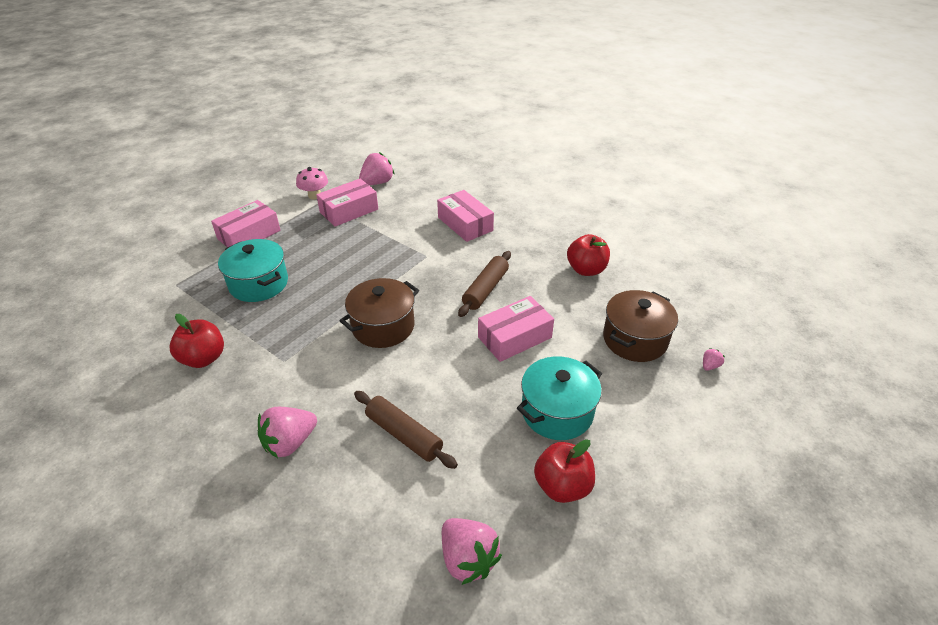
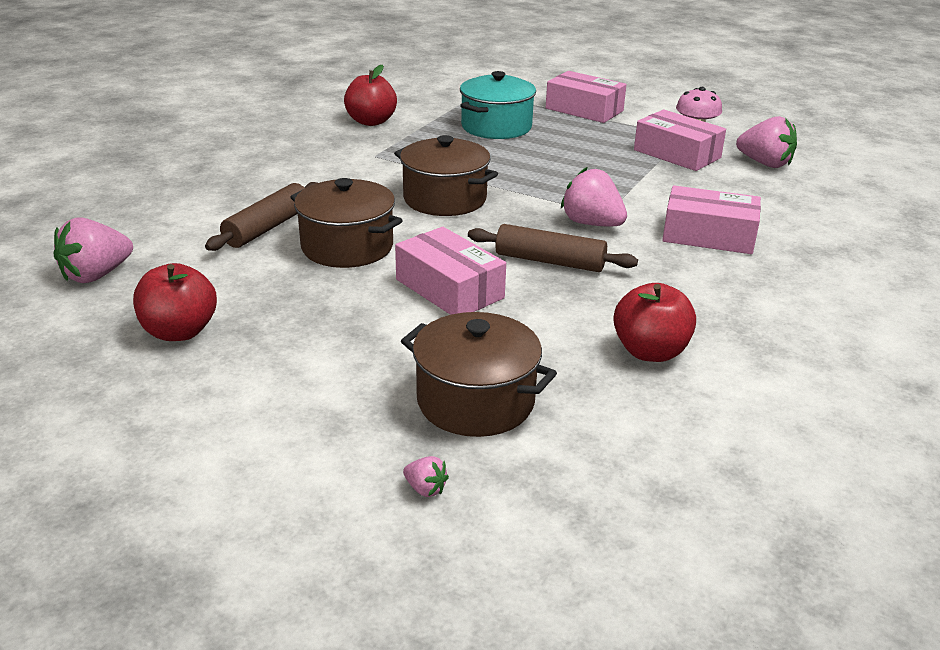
camera: 80 degrees right, 10 degrees down
pink strawberry [258,407,317,458] -> pink strawberry moved to [561,167,627,226]
pink box [437,190,494,242] -> pink box turned 60 degrees clockwise [662,185,761,254]
turquoise pot [517,356,602,440] -> none
none -> brown pot [290,178,403,268]

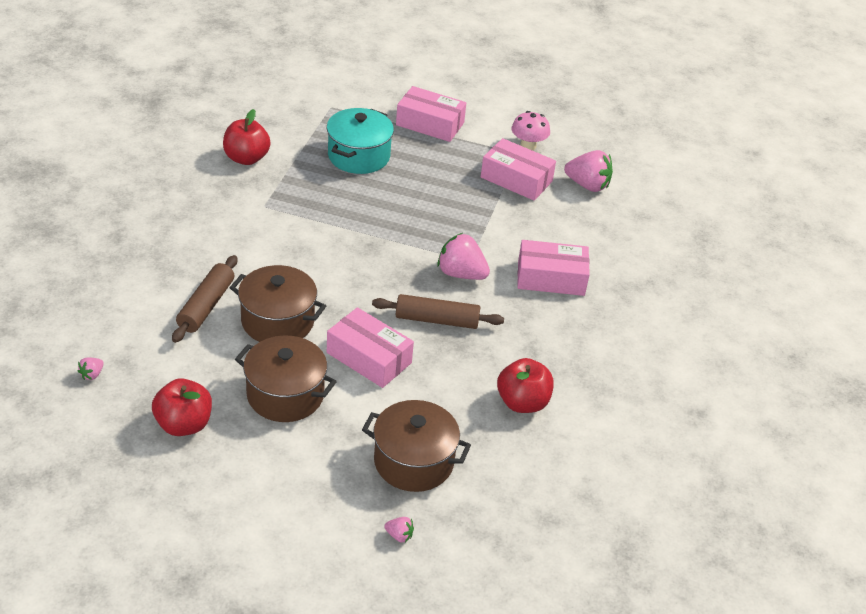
camera: 15 degrees left, 10 degrees up
pink strawberry [54,217,133,283] -> pink strawberry [78,358,104,380], size x0.46
brown pot [394,135,498,216] -> brown pot moved to [235,336,337,422]

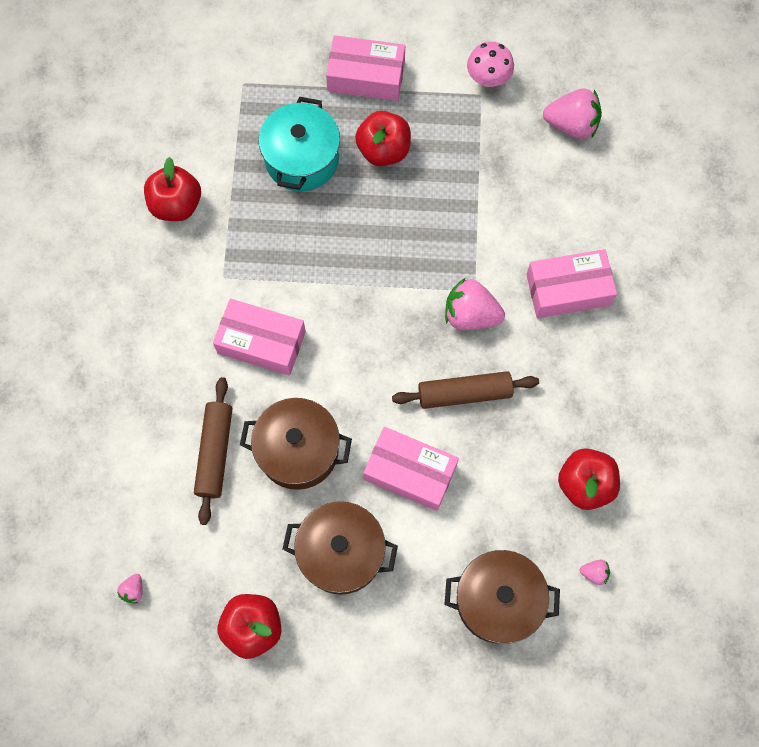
camera: 10 degrees left, 30 degrees up
pink strawberry [384,517,414,543] -> pink strawberry moved to [580,560,610,585]
pink box [481,138,556,201] -> pink box moved to [213,299,306,375]
none -> red apple [355,111,411,166]

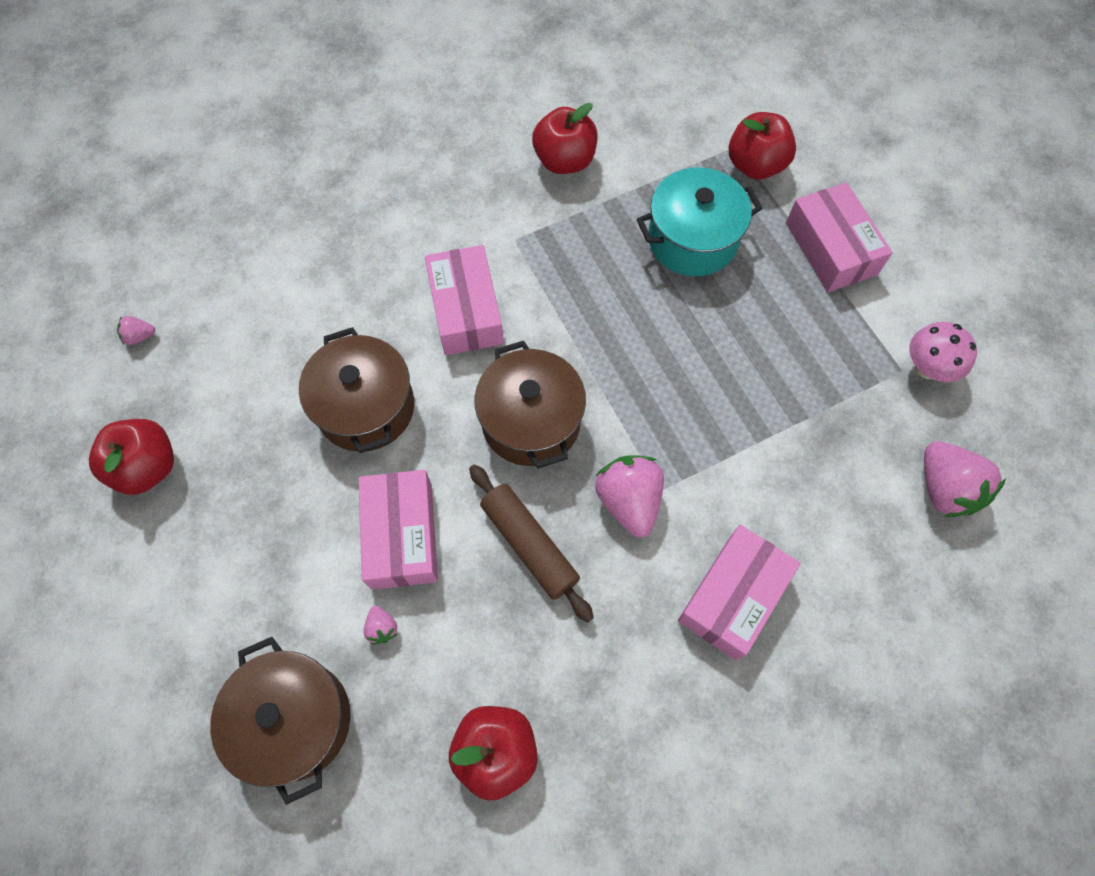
camera: 60 degrees right, 5 degrees down
brown rolling pin [194,377,232,525] -> none
brown pot [283,501,398,595] -> brown pot moved to [475,341,586,469]
red apple [355,111,411,166] -> red apple moved to [729,112,796,179]
pink box [526,249,617,318] -> pink box turned 75 degrees clockwise [678,525,800,661]
pink strawberry [580,560,610,585] -> pink strawberry moved to [364,606,397,645]

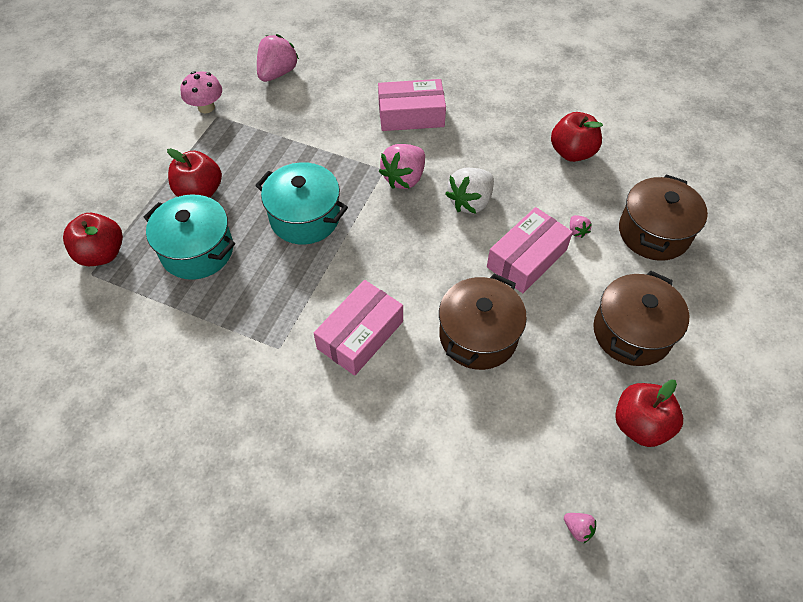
camera: 130 degrees left, 10 degrees down
pink strawberry [364,606,397,645] -> pink strawberry turned 135 degrees clockwise [570,215,592,238]
brown rolling pin [469,464,594,622] -> white strawberry [445,168,494,214]
brown pot [475,341,586,469] -> brown pot moved to [593,270,689,366]
red apple [532,103,598,174] -> red apple moved to [167,148,222,198]
pink box [786,182,893,292] -> none
none -> turquoise pot [255,162,348,244]

